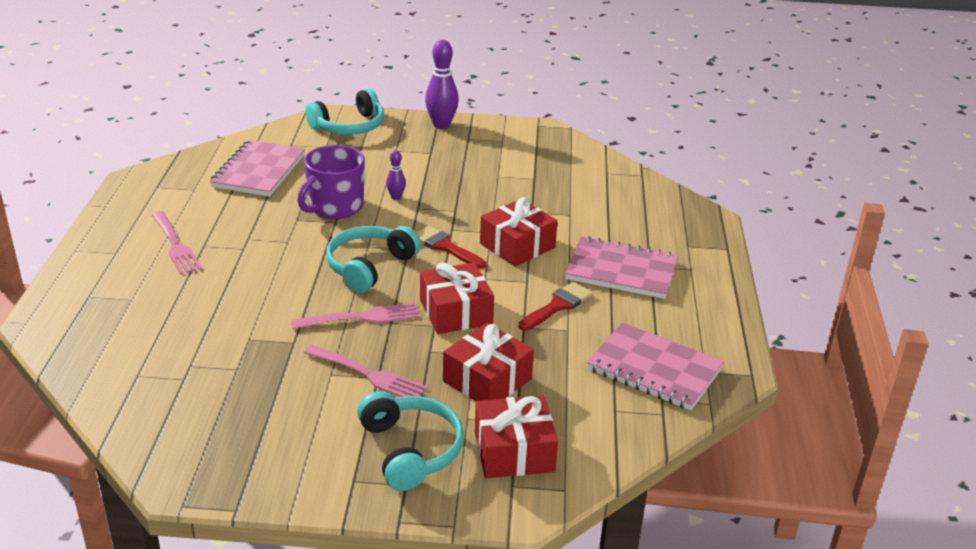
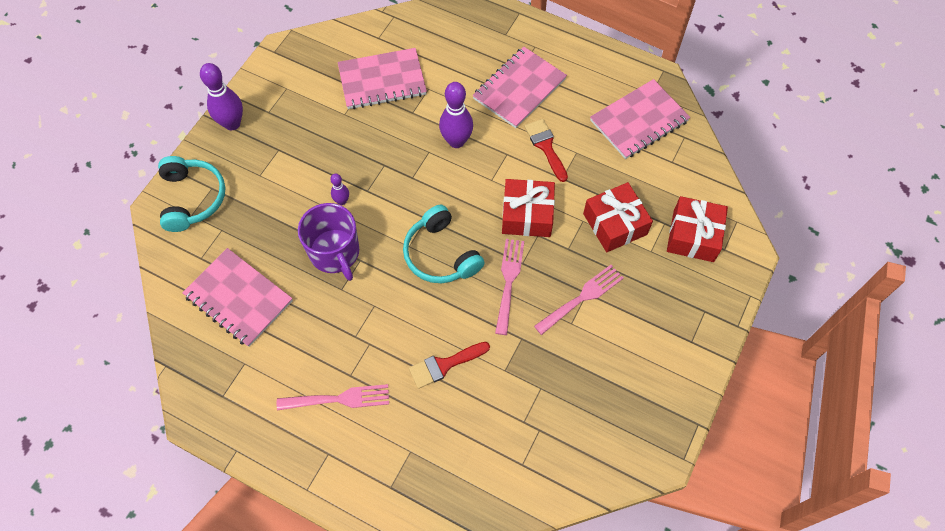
camera: 65 degrees left, 30 degrees up
turquoise headphones [357,391,464,491] -> none
red brush [416,226,486,269] -> red brush moved to [409,342,490,389]
red gift [480,197,558,266] -> purple bowling pin [439,82,473,148]
none -> pink notebook [338,48,427,109]

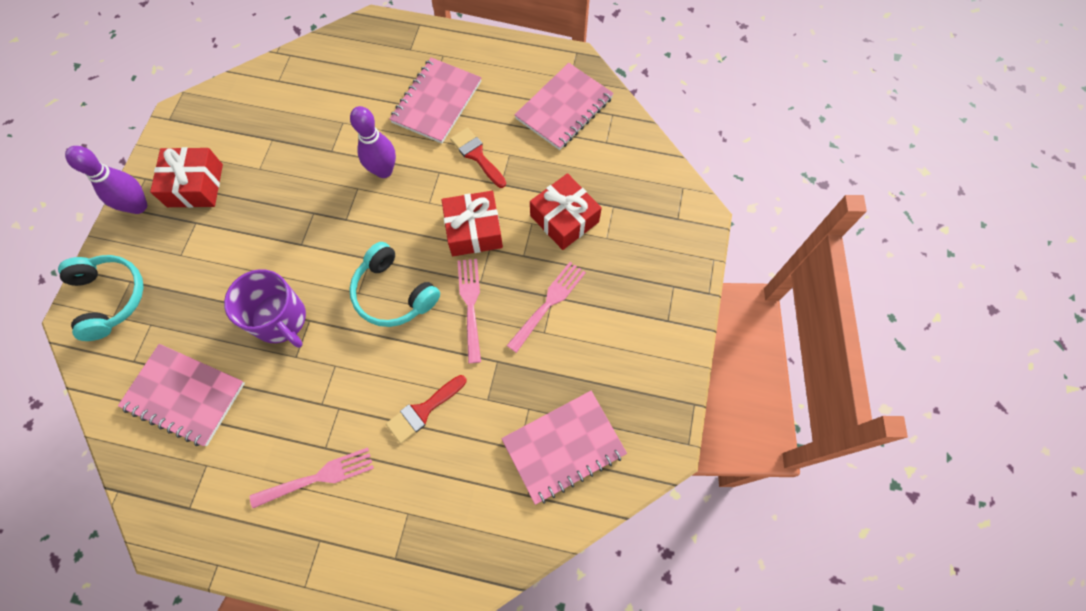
camera: 15 degrees left, 5 degrees up
purple bowling pin [330,173,349,205] -> none
pink notebook [338,48,427,109] -> pink notebook moved to [501,391,627,505]
red gift [667,196,728,262] -> red gift moved to [150,147,223,208]

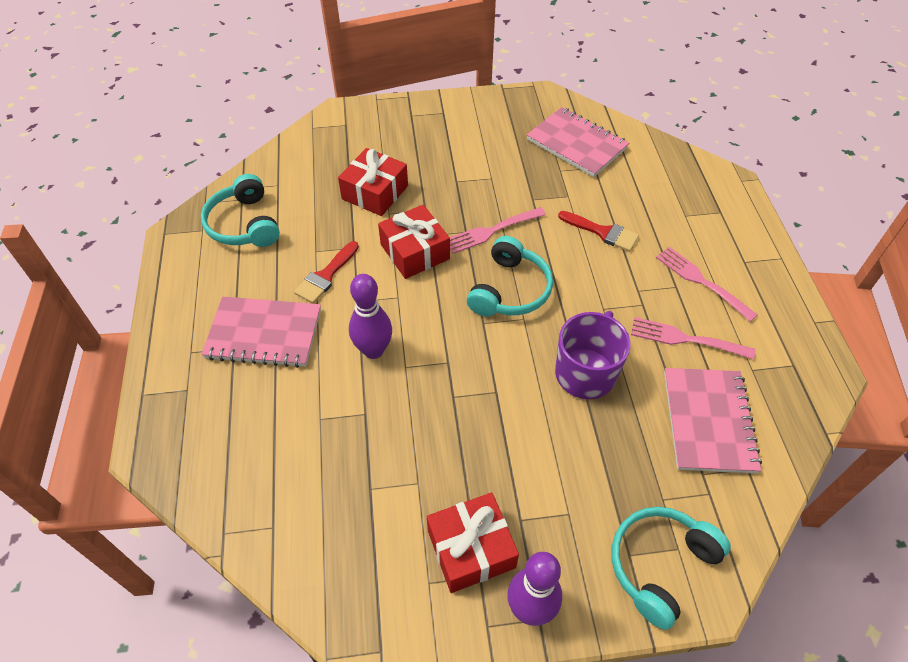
camera: 110 degrees left, 15 degrees down
pink fork [507,262,586,353] -> pink fork moved to [631,317,755,360]
pink notebook [515,63,614,150] -> turquoise headphones [201,174,280,247]

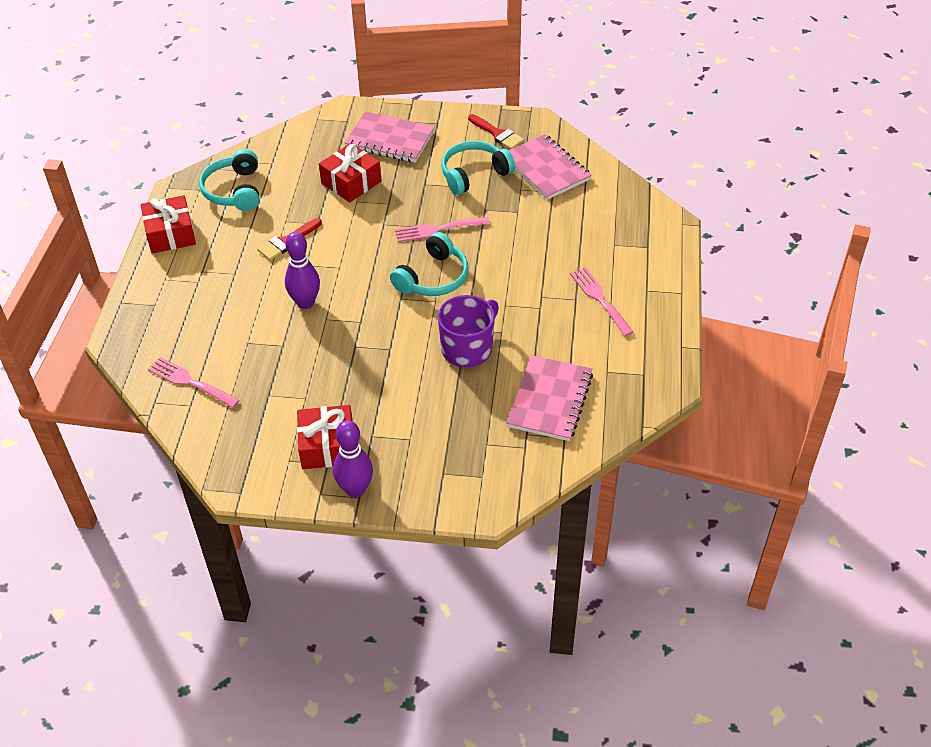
camera: 15 degrees right, 5 degrees down
pink notebook [202,297,321,368] -> pink notebook moved to [345,111,435,163]
red gift [378,205,450,279] -> red gift moved to [141,195,196,254]
red brush [558,211,639,252] -> red brush moved to [468,114,524,149]
turquoise headphones [612,507,731,630] -> turquoise headphones moved to [441,141,515,195]
pink fork [631,317,755,360] -> pink fork moved to [148,357,240,408]

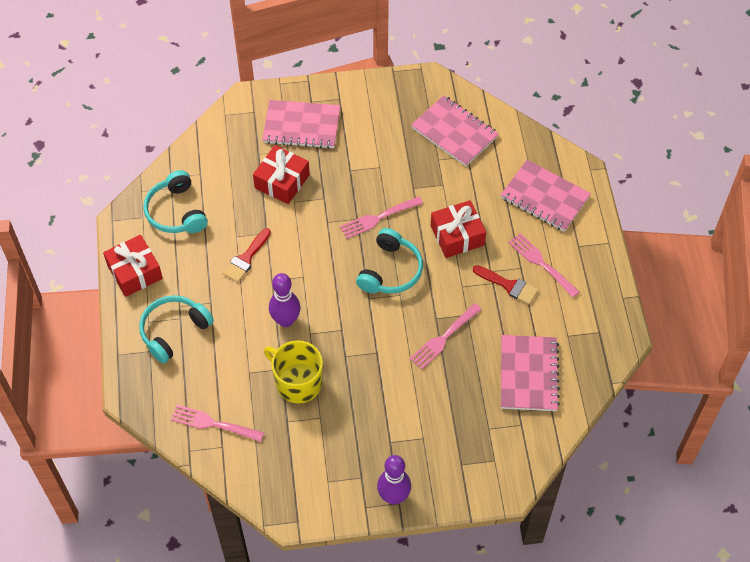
camera: 15 degrees left, 10 degrees up
red gift [297,405,353,469] -> red gift moved to [431,200,486,258]
purple mug [438,295,499,367] -> pink fork [410,303,482,370]
turquoise headphones [441,141,515,195] -> turquoise headphones moved to [139,295,214,364]
red brush [468,114,524,149] -> red brush moved to [473,265,538,305]
none -> yellow mug [264,340,323,403]
none -> pink notebook [501,160,591,232]

